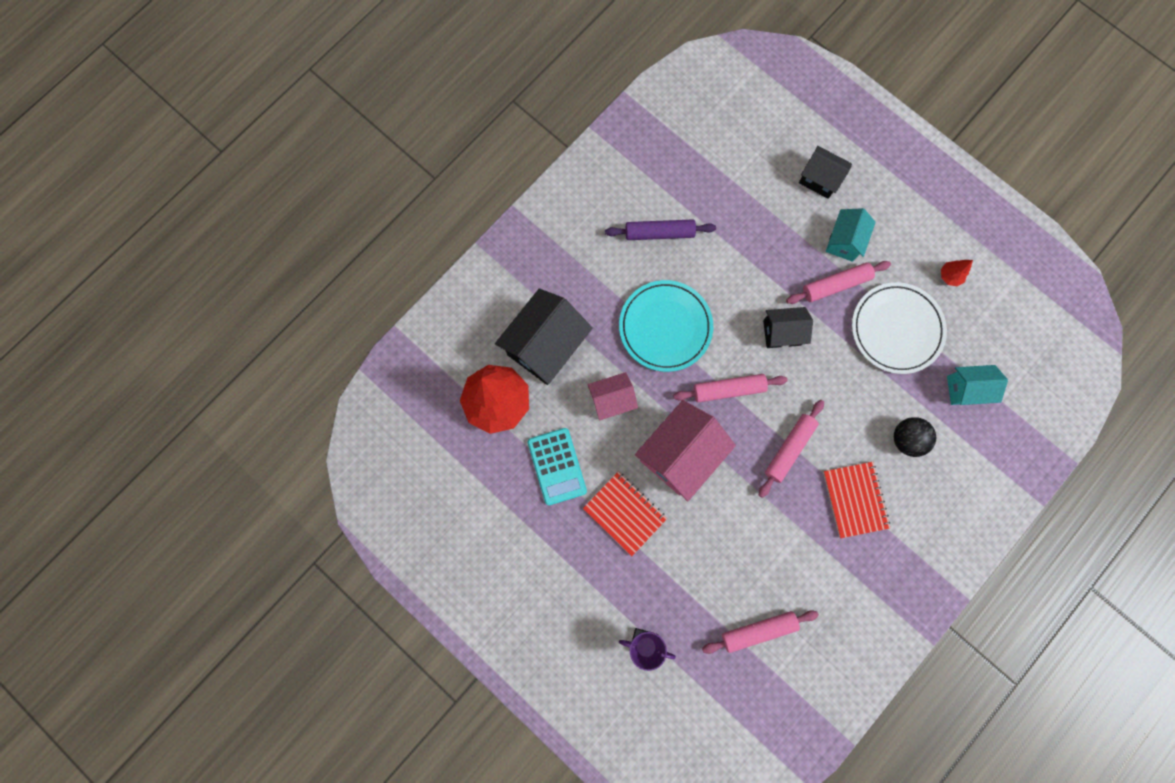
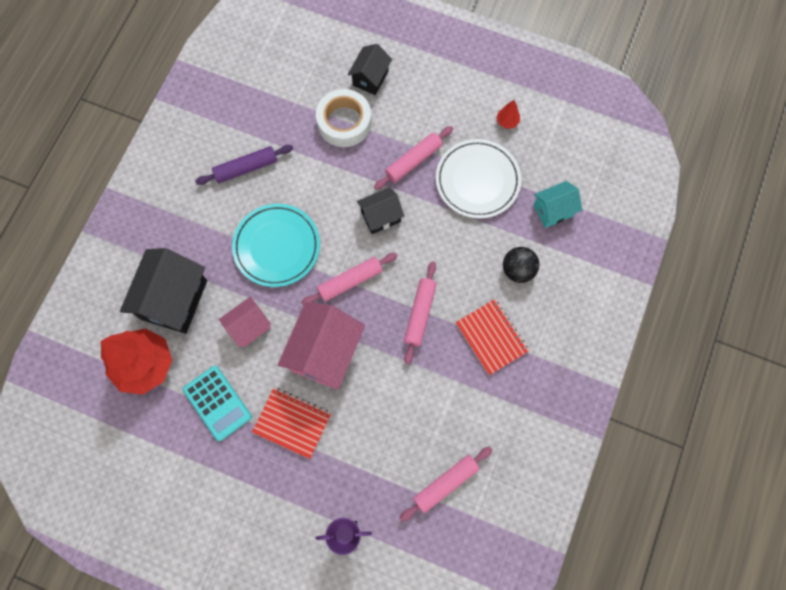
camera: 20 degrees left, 5 degrees down
black house [799,146,852,199] -> black house turned 75 degrees counterclockwise [348,44,392,95]
turquoise house [826,208,876,262] -> none
none -> white tape [316,89,372,147]

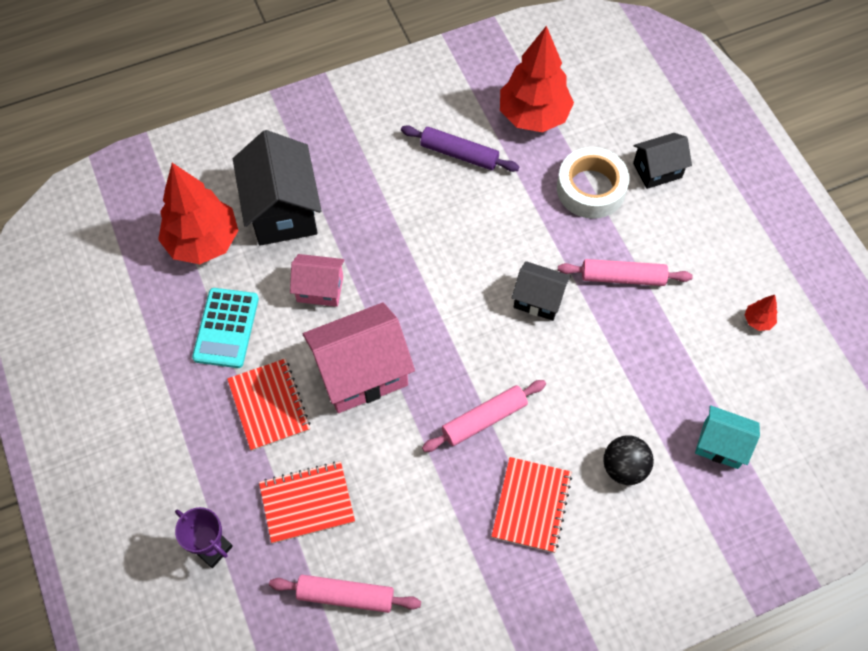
camera: 45 degrees right, 10 degrees down
black house [120,248,207,334] -> black house turned 75 degrees counterclockwise [233,130,322,246]
turquoise plate [232,204,320,287] -> none
pink rolling pin [301,253,397,306] -> none
white plate [436,139,521,219] -> none
none -> red notebook [259,461,355,544]
none -> red tree [500,26,574,132]

